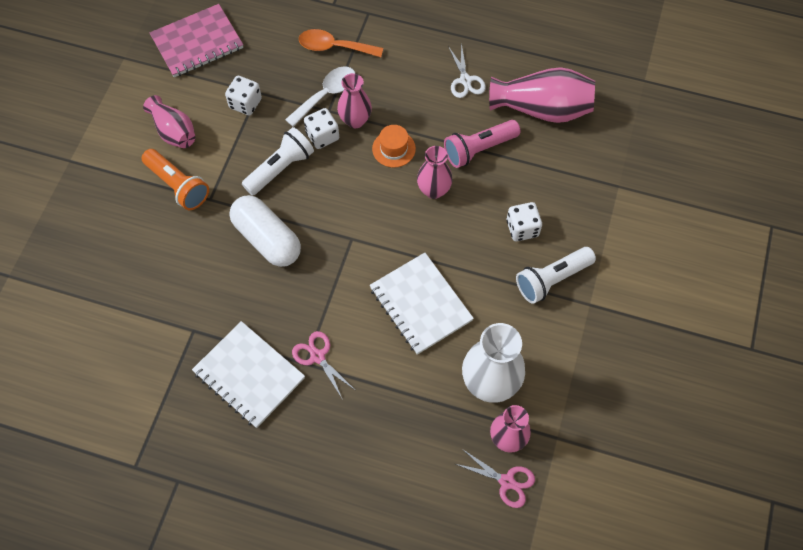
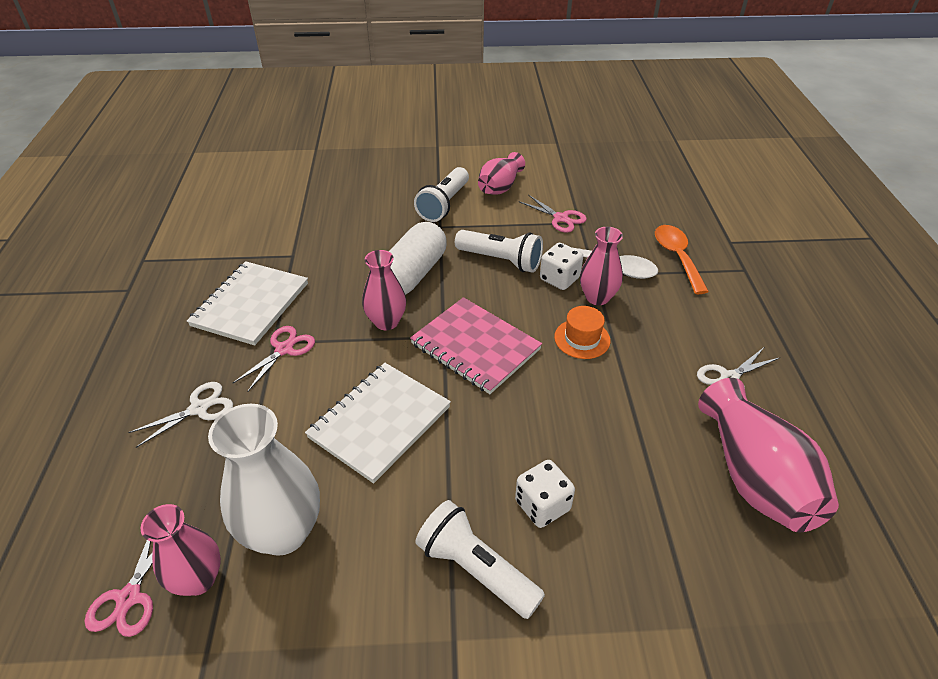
camera: 70 degrees right, 20 degrees down
orange flashlight [142,149,209,210] -> white flashlight [414,167,469,222]
pink notebook [150,4,243,77] -> pink notebook moved to [410,297,542,394]
white dice [225,76,262,116] -> pink scissors [520,195,587,233]
pink vase [417,146,453,199] -> pink vase moved to [362,250,406,330]
pink flashlight [444,120,520,168] -> none
none -> white scissors [128,382,233,448]

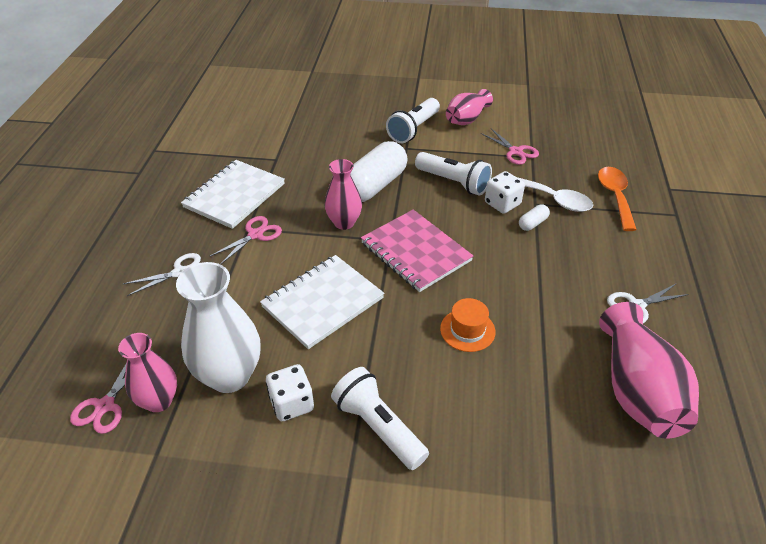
camera: 10 degrees right, 0 degrees up
white dice [515,460,575,528] -> white dice moved to [266,364,314,421]
orange hat [554,306,610,359] -> orange hat moved to [440,298,495,352]
pink vase [580,227,623,305] -> white capsule [519,204,550,231]

